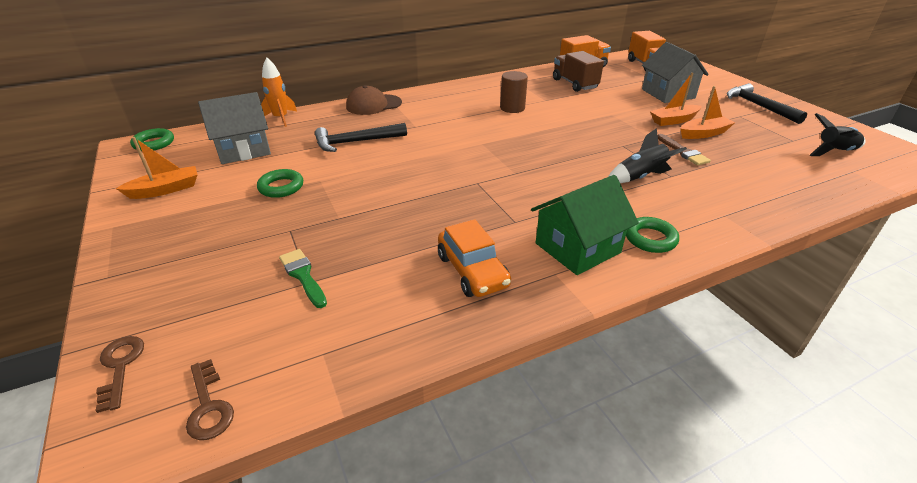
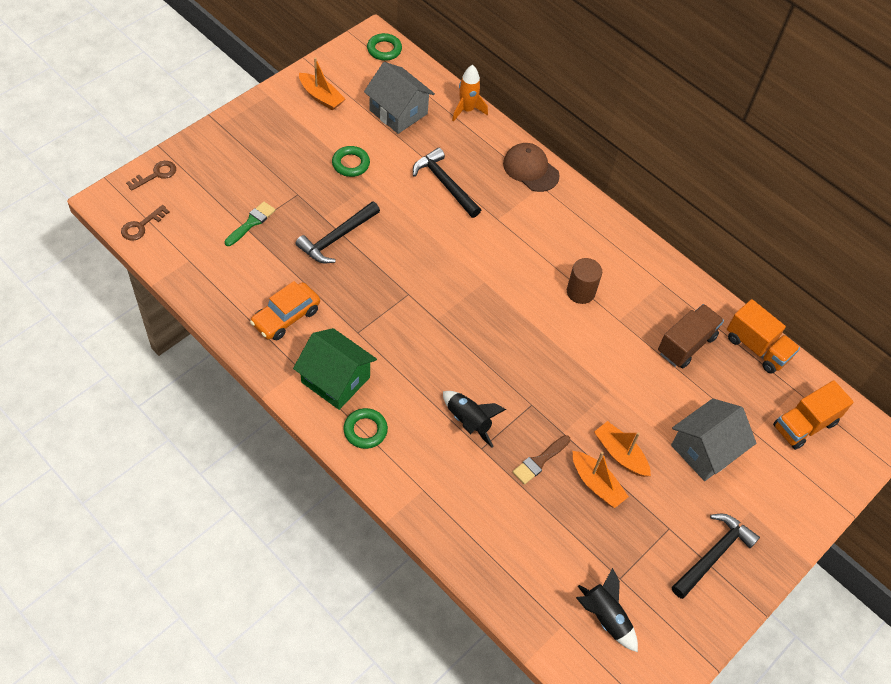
camera: 65 degrees right, 20 degrees up
none -> black hammer [295,202,380,263]

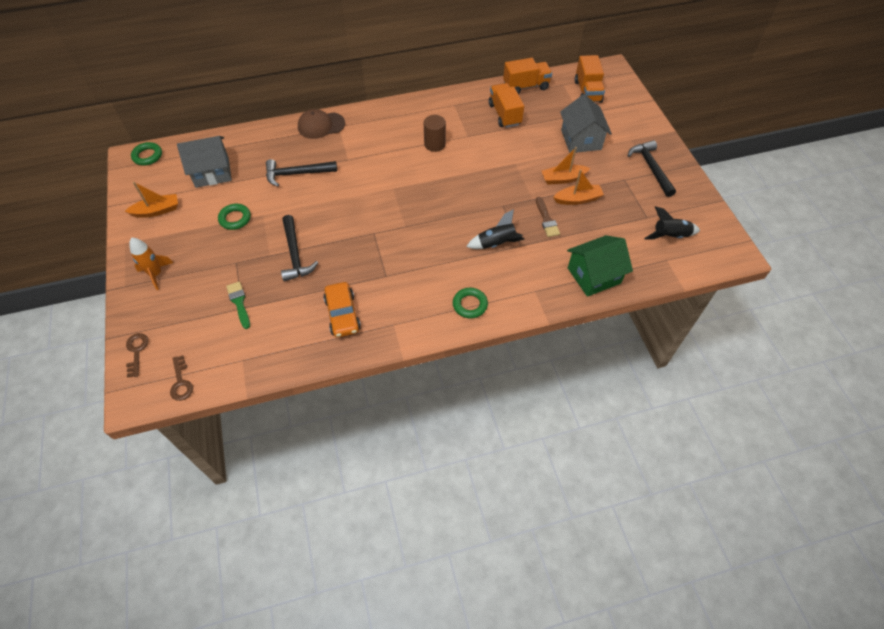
camera: 55 degrees left, 0 degrees up
green house [293,328,377,410] -> green house moved to [567,235,633,297]
orange rocket [452,65,488,122] -> orange rocket moved to [129,238,173,290]
brown truck [658,304,724,368] -> orange truck [489,83,524,128]

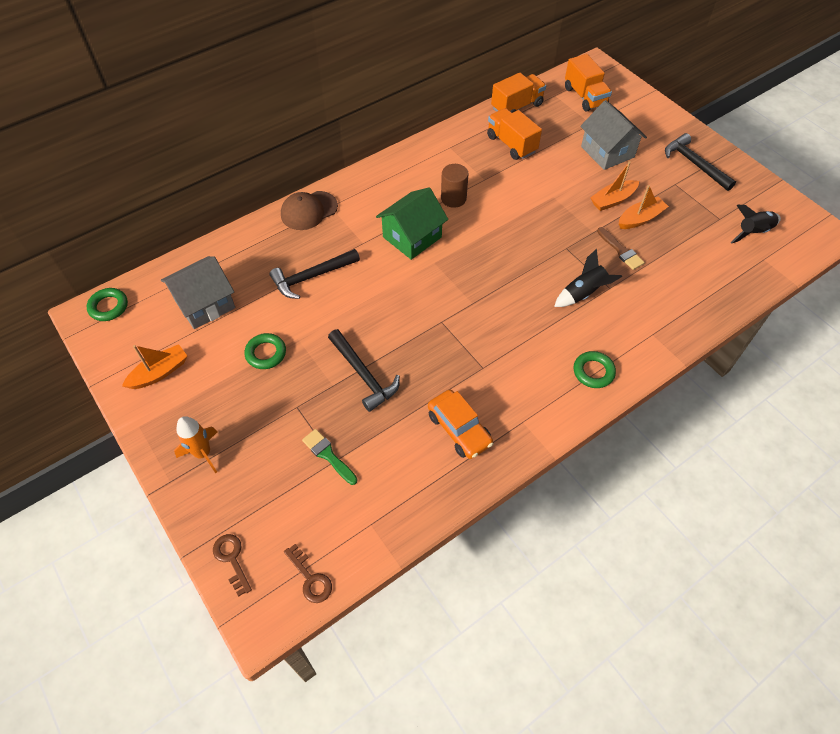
camera: 20 degrees left, 0 degrees up
green house [567,235,633,297] -> green house moved to [376,187,448,260]

